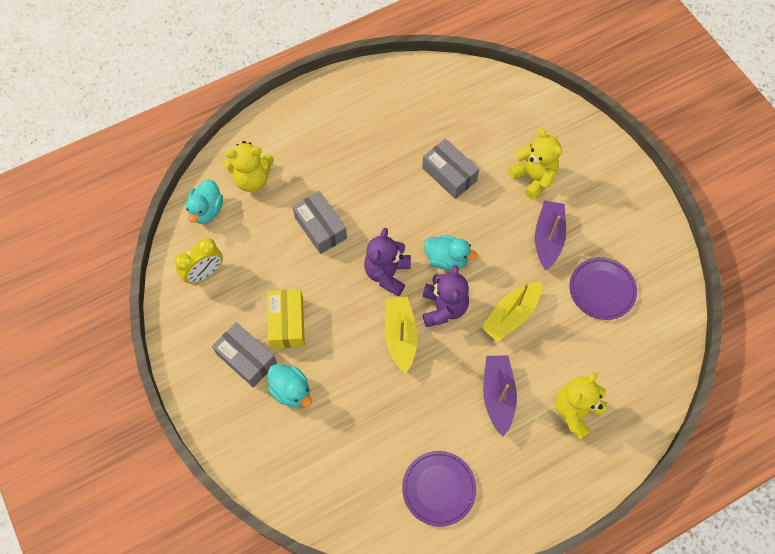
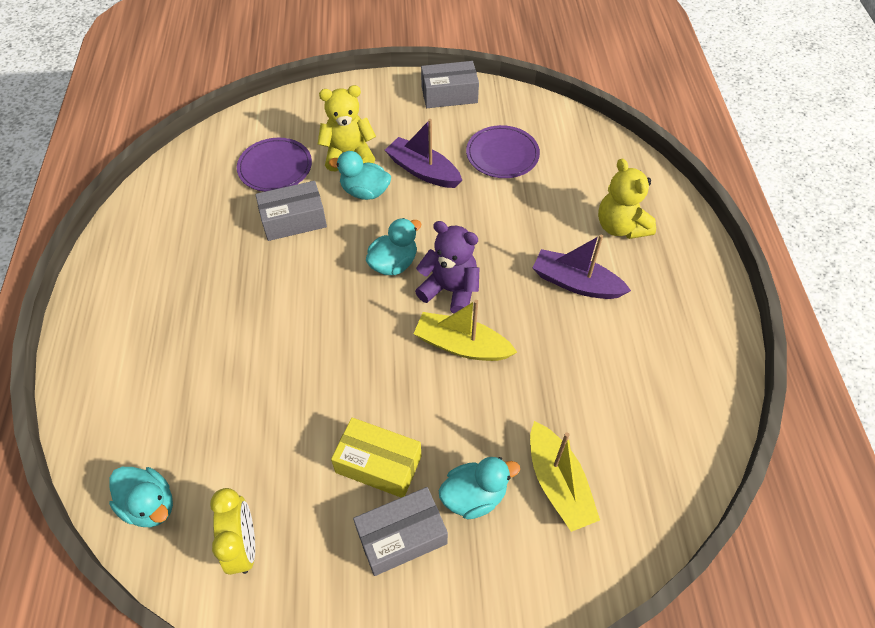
camera: 65 degrees left, 10 degrees down
yellow teddy bear [223,141,274,192] -> none
grey box [292,191,347,254] -> grey box moved to [421,61,479,108]
purple teddy bear [364,228,411,296] -> none
purple plate [402,451,477,527] -> purple plate moved to [237,138,312,192]
yellow boat [481,281,542,342] -> yellow boat moved to [530,421,600,532]
none -> turquoise duck [329,151,391,200]

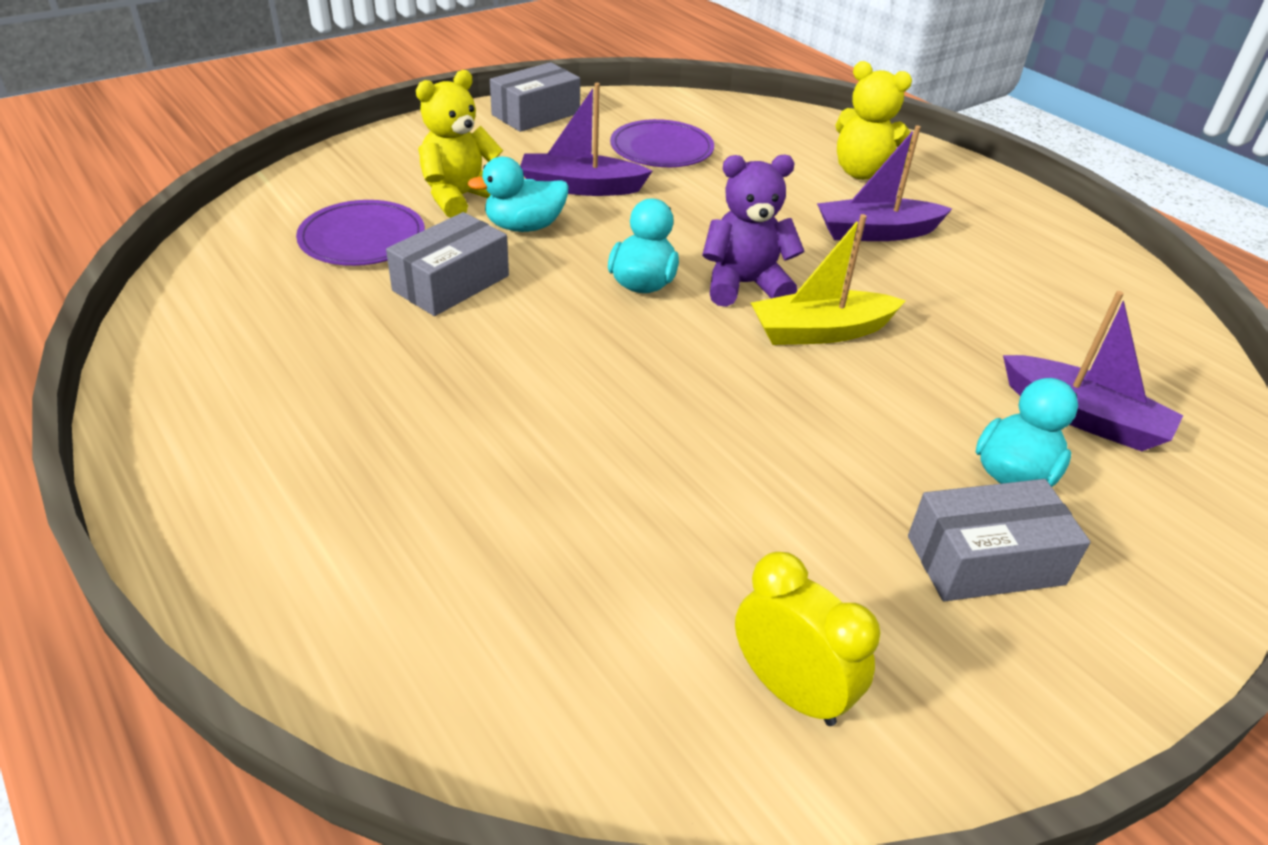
camera: 35 degrees left, 15 degrees down
turquoise duck [109,467,173,527] -> none
yellow box [331,417,421,497] -> none
grey box [353,487,448,576] -> grey box turned 45 degrees clockwise [908,479,1091,602]
yellow boat [530,421,600,532] -> purple boat [1003,291,1184,451]

